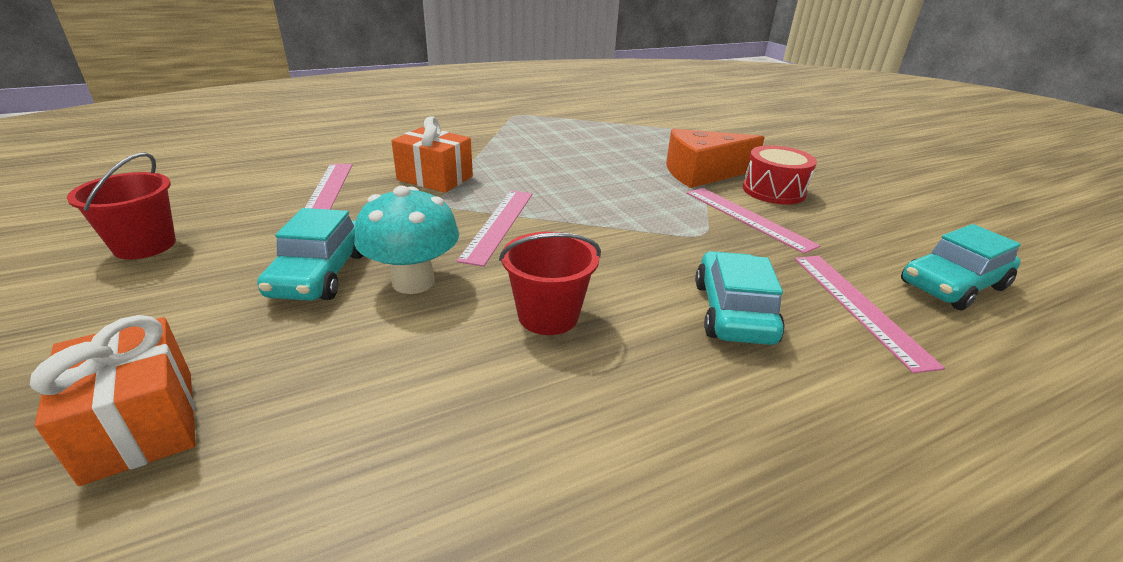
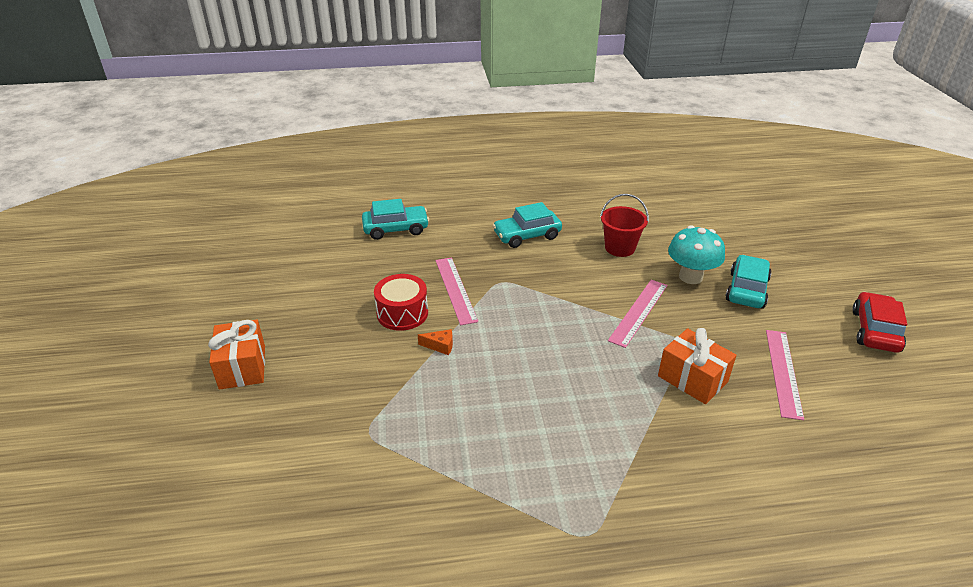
camera: 160 degrees left, 5 degrees up
orange gift [30,315,196,486] -> orange gift moved to [208,320,265,390]
red bucket [67,153,176,259] -> red car [852,292,907,353]
orange cheese [666,129,765,188] -> orange cheese [418,329,453,355], size x0.40
turquoise car [695,251,784,345] -> turquoise car turned 45 degrees clockwise [493,202,562,248]
pink ruler [794,256,945,374] -> none

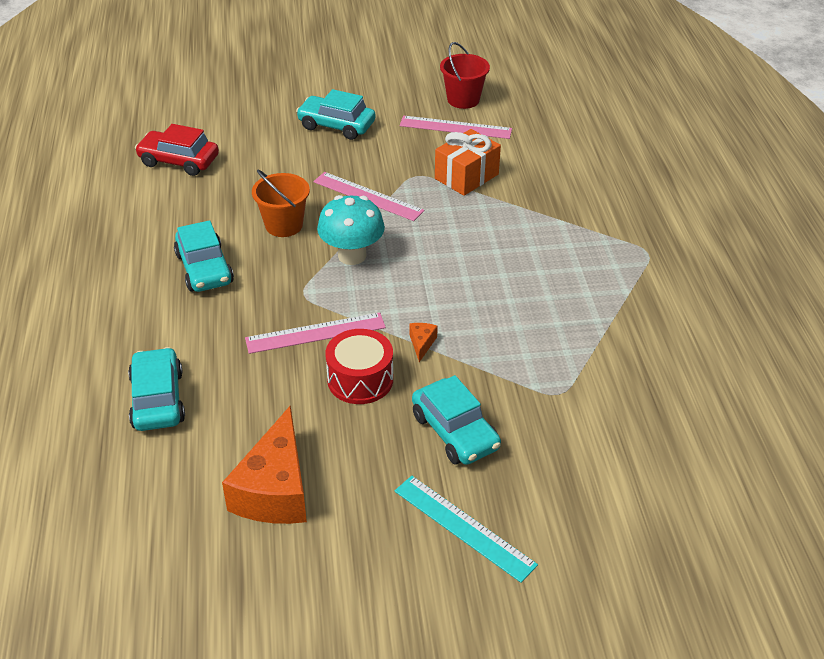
camera: 90 degrees left, 5 degrees up
orange gift [208,320,265,390] -> turquoise ruler [395,476,538,583]
red bucket [600,194,649,257] -> red bucket moved to [440,42,490,109]
turquoise mushroom [668,226,725,284] -> turquoise mushroom moved to [317,195,385,265]
red car [852,292,907,353] -> red car moved to [135,124,219,176]
none -> orange cheese [222,405,307,524]
none -> orange bucket [252,170,310,237]
none -> turquoise car [412,375,501,465]

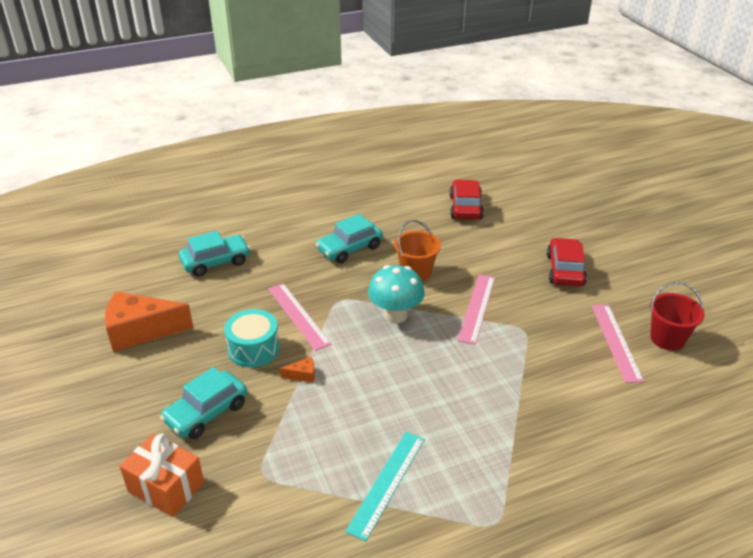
camera: 75 degrees right, 5 degrees down
turquoise car [296,89,375,140] -> red car [547,238,587,286]
red drum [325,329,393,404] -> turquoise drum [224,309,280,368]
turquoise ruler [395,476,538,583] -> turquoise ruler moved to [345,432,425,541]
orange gift [435,129,501,196] -> orange gift moved to [120,433,204,517]

